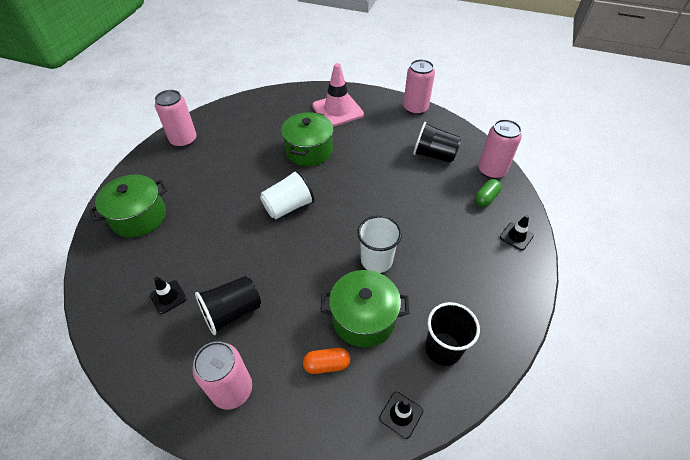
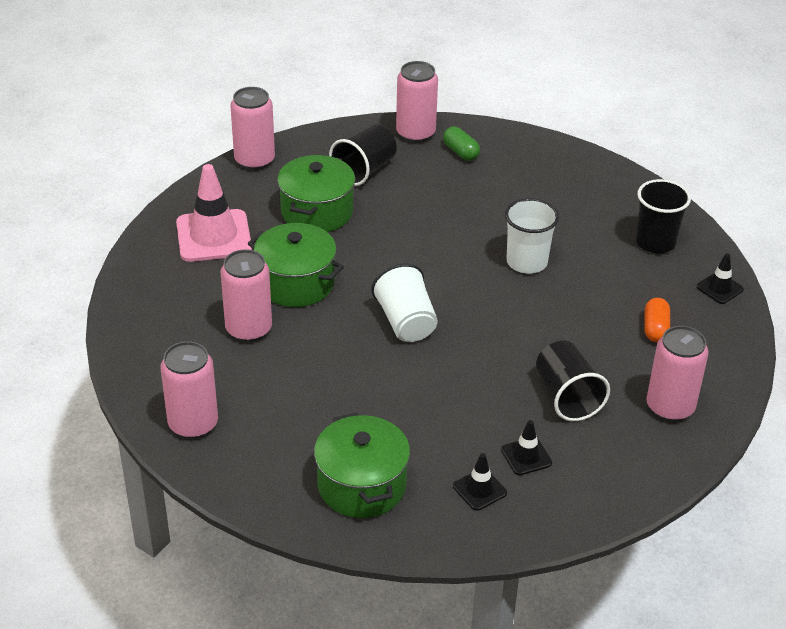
camera: 75 degrees left, 10 degrees down
green pot [320,270,409,347] -> green pot moved to [277,155,355,232]
black traffic cone [500,215,534,251] -> black traffic cone moved to [453,453,507,511]
none -> pink can [220,249,272,342]

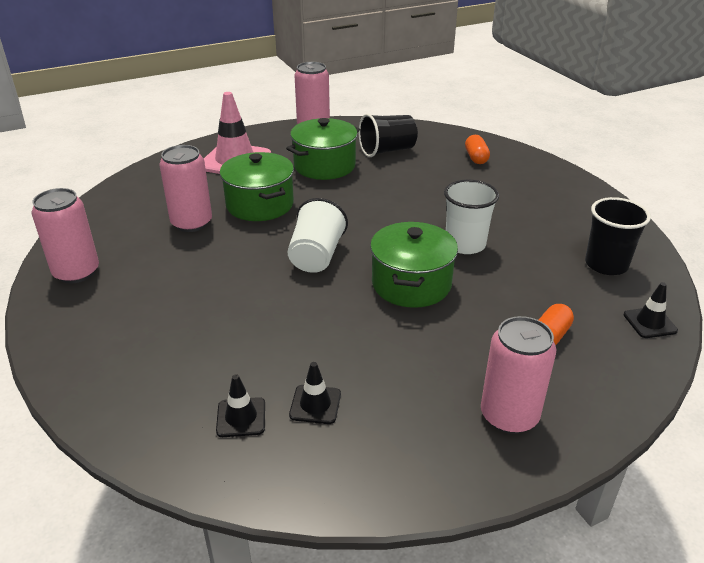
camera: 30 degrees right, 5 degrees down
green pot [314,413,410,518] -> green pot moved to [370,222,458,308]
pink can [396,61,438,143] -> none
green capsule [443,126,480,161] -> orange capsule [465,135,490,164]
black cup [536,341,610,421] -> none

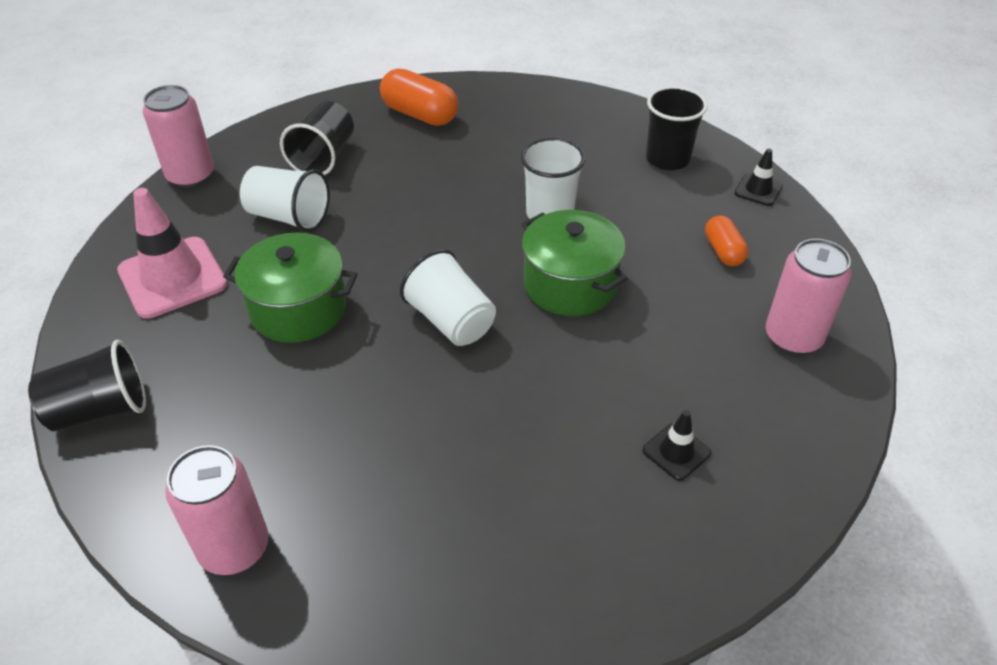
camera: 50 degrees left, 10 degrees up
pink can [159,145,212,232] -> none
black traffic cone [216,374,265,437] -> none
green pot [286,118,360,180] -> white cup [240,166,330,232]
orange capsule [465,135,490,164] -> orange capsule [380,69,458,126], size x1.66
none -> black cup [28,340,146,431]

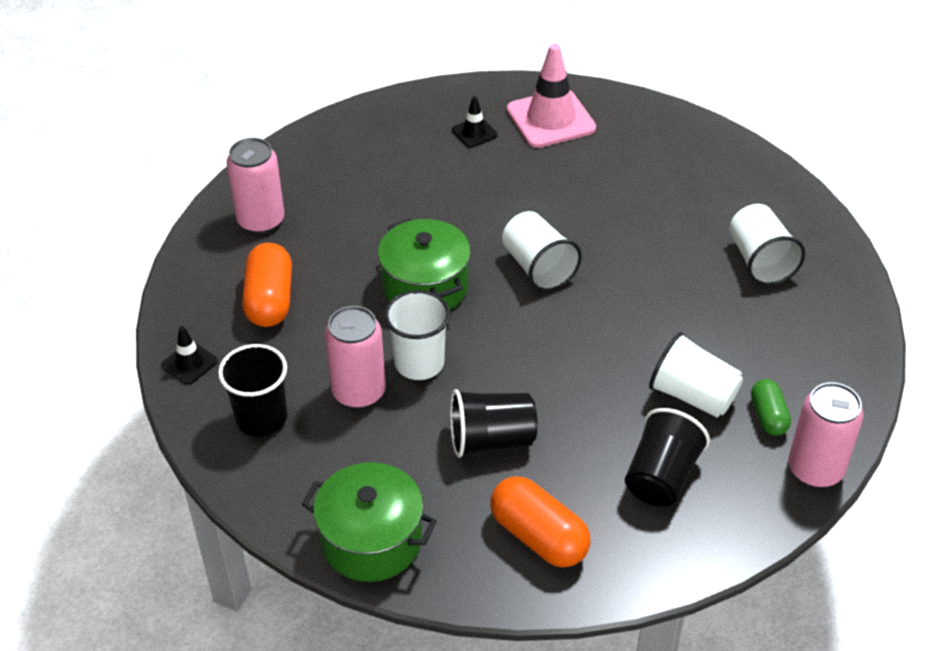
camera: 170 degrees left, 0 degrees up
black cup [28,340,146,431] -> black cup moved to [450,389,537,457]
pink traffic cone [117,188,227,319] -> pink traffic cone moved to [507,44,596,148]
pink can [165,445,269,575] -> pink can moved to [325,306,386,408]
green pot [223,233,357,343] -> green pot moved to [302,462,437,582]
black traffic cone [642,410,711,481] -> black traffic cone moved to [452,96,498,148]
orange capsule [705,215,748,266] -> orange capsule [242,243,292,327], size x1.66
none -> white cup [729,204,805,286]
none -> green capsule [751,379,791,436]

